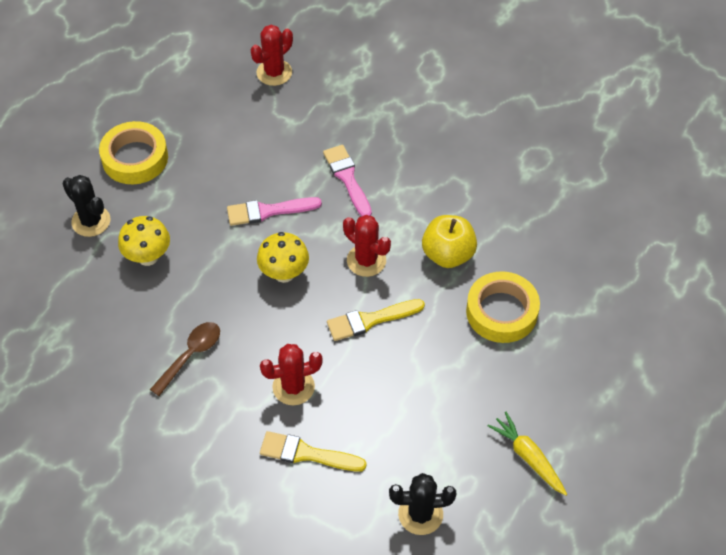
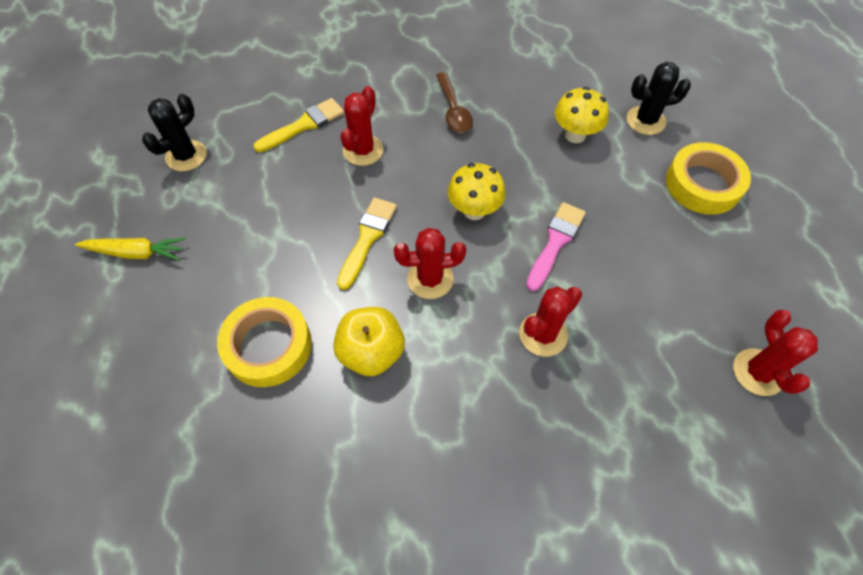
camera: 130 degrees right, 5 degrees up
pink brush [323,145,372,217] -> red cactus [519,286,582,357]

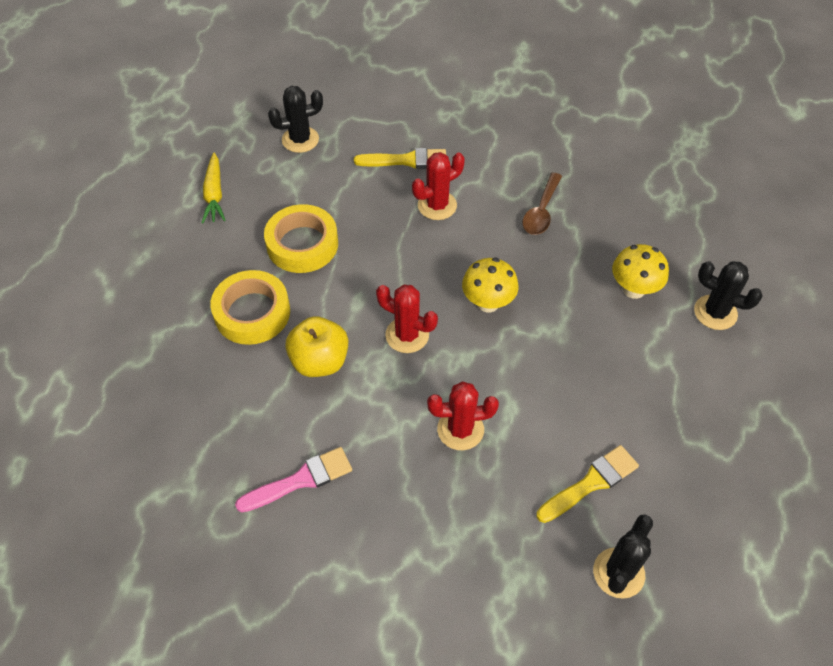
camera: 35 degrees right, 5 degrees down
yellow carrot [75,238,186,261] -> yellow carrot turned 45 degrees clockwise [202,153,226,223]
yellow brush [337,197,397,290] -> yellow brush moved to [536,445,639,523]
pink brush [526,202,586,291] -> pink brush moved to [235,447,352,512]
yellow tape [666,142,751,215] -> yellow tape moved to [264,204,338,273]
red cactus [733,310,818,396] -> black cactus [593,514,653,599]

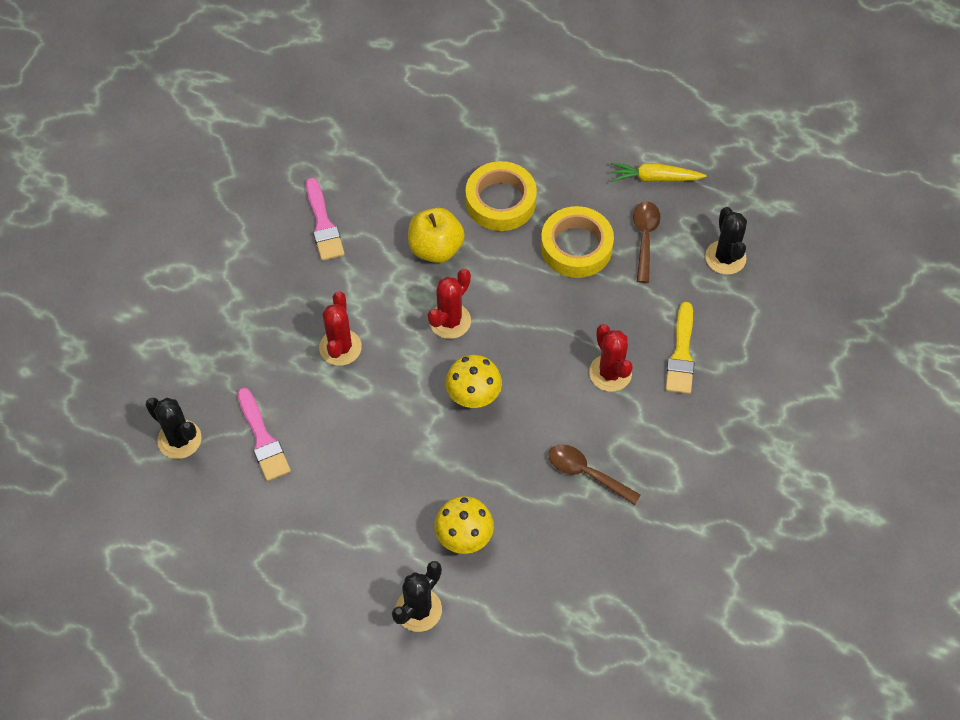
camera: 100 degrees right, 5 degrees up
yellow brush [536,445,639,523] -> pink brush [237,388,291,481]
none -> brown spoon [633,201,660,283]

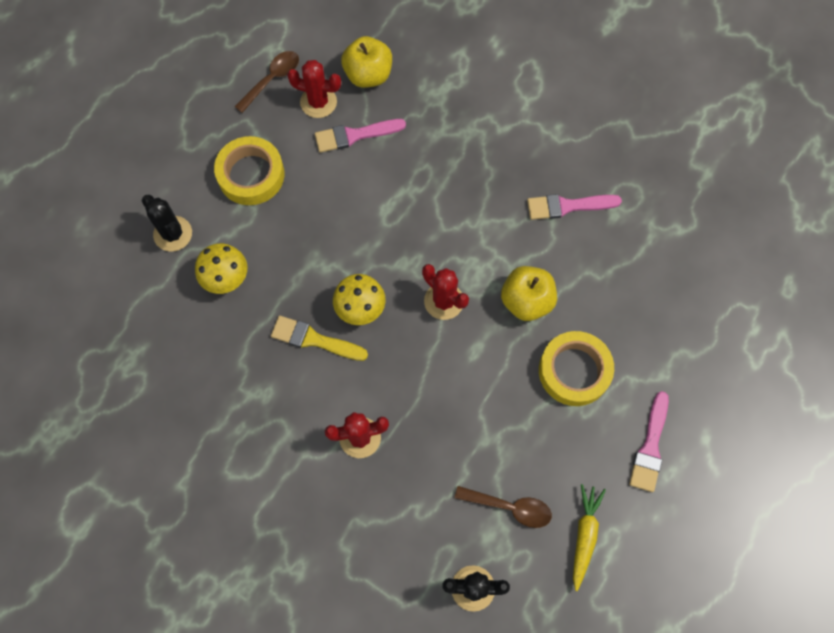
camera: 100 degrees right, 10 degrees up
black cactus [146,397,202,459] -> yellow apple [341,36,392,88]
red cactus [319,291,362,366] -> red cactus moved to [287,60,341,118]
yellow tape [541,206,614,278] -> yellow tape moved to [214,136,285,205]
brown spoon [548,444,641,505] -> brown spoon moved to [234,51,299,113]
yellow brush [666,302,695,394] -> yellow brush moved to [271,315,368,361]
none -> pink brush [629,391,669,492]

